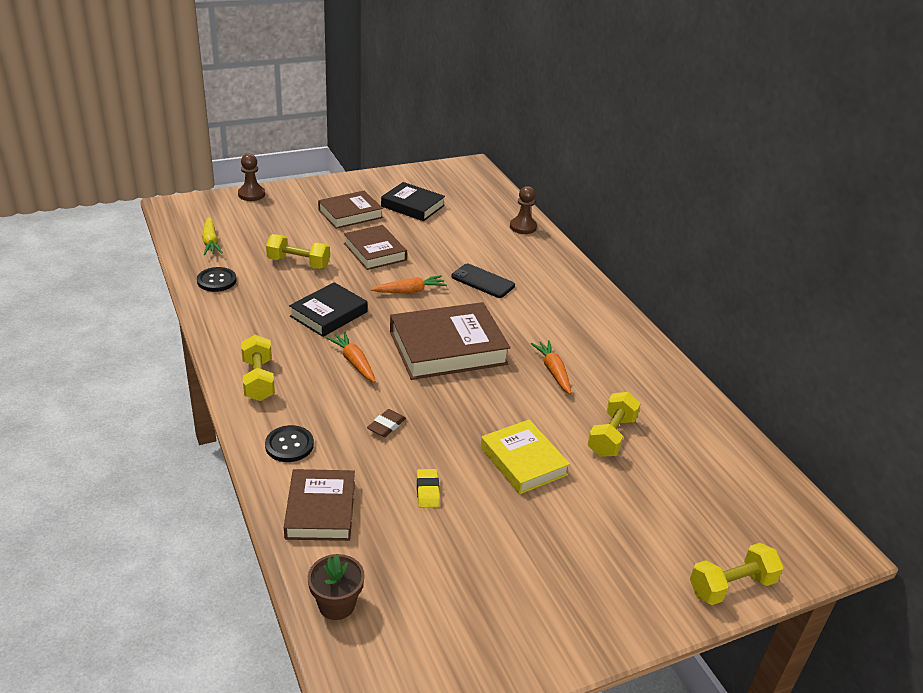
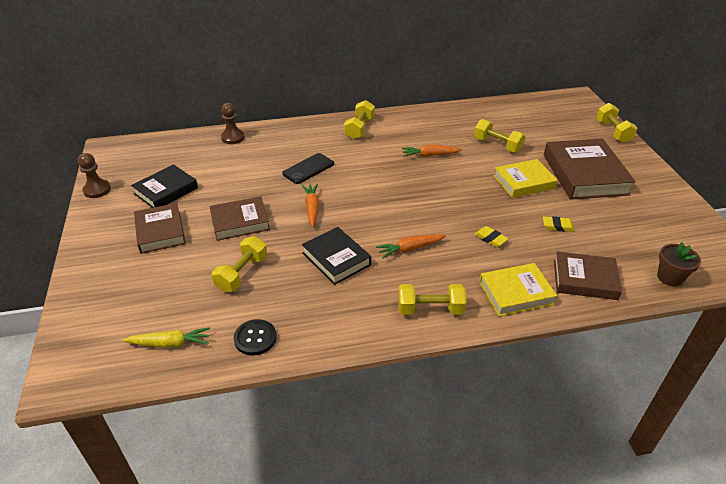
camera: 75 degrees left, 5 degrees up
brown pawn [238,154,265,201] -> brown pawn moved to [78,153,111,198]
black button [265,425,314,462] -> yellow book [479,263,557,317]
brown eraser [367,409,406,437] -> yellow eraser [474,226,509,247]
brown book [390,302,511,380] -> brown book moved to [544,139,636,200]
none -> yellow dumbbell [344,100,375,139]

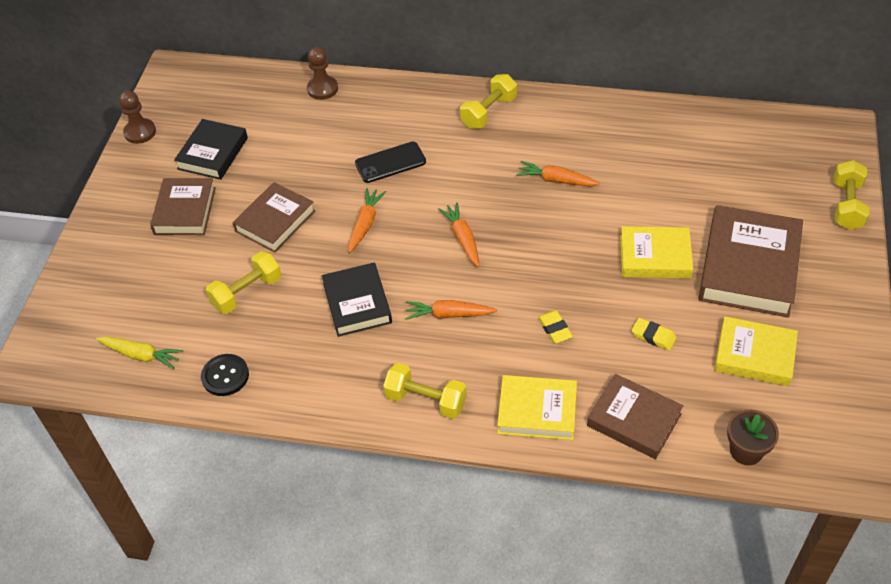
camera: 25 degrees right, 10 degrees up
black book [131,164,198,208] -> black book turned 45 degrees counterclockwise [174,119,248,180]
brown book [209,196,270,241] -> brown book turned 60 degrees counterclockwise [233,182,315,253]
yellow dumbbell [474,119,526,153] -> none
none -> orange carrot [438,202,479,267]
none -> yellow book [715,317,798,386]

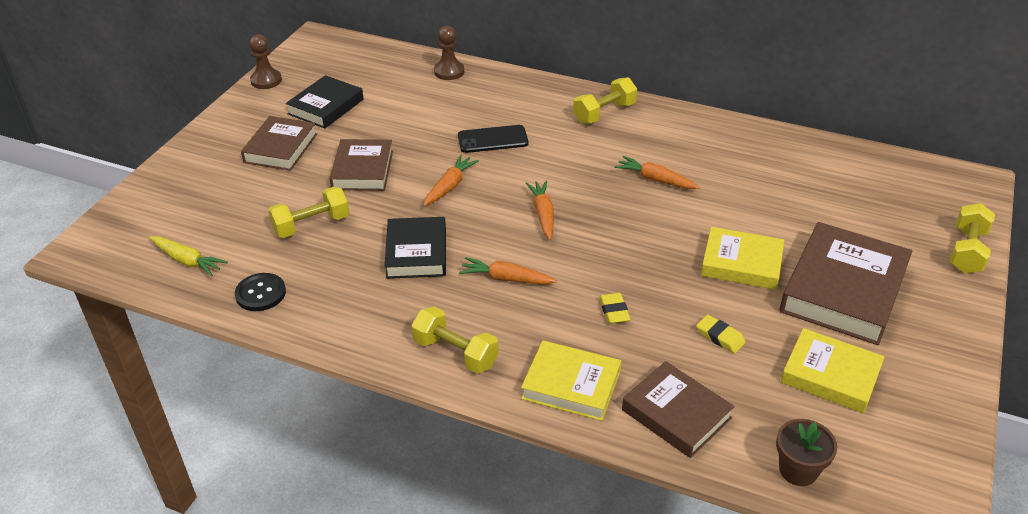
camera: 10 degrees right, 10 degrees down
brown book [233,182,315,253] -> brown book turned 45 degrees counterclockwise [330,139,393,191]

